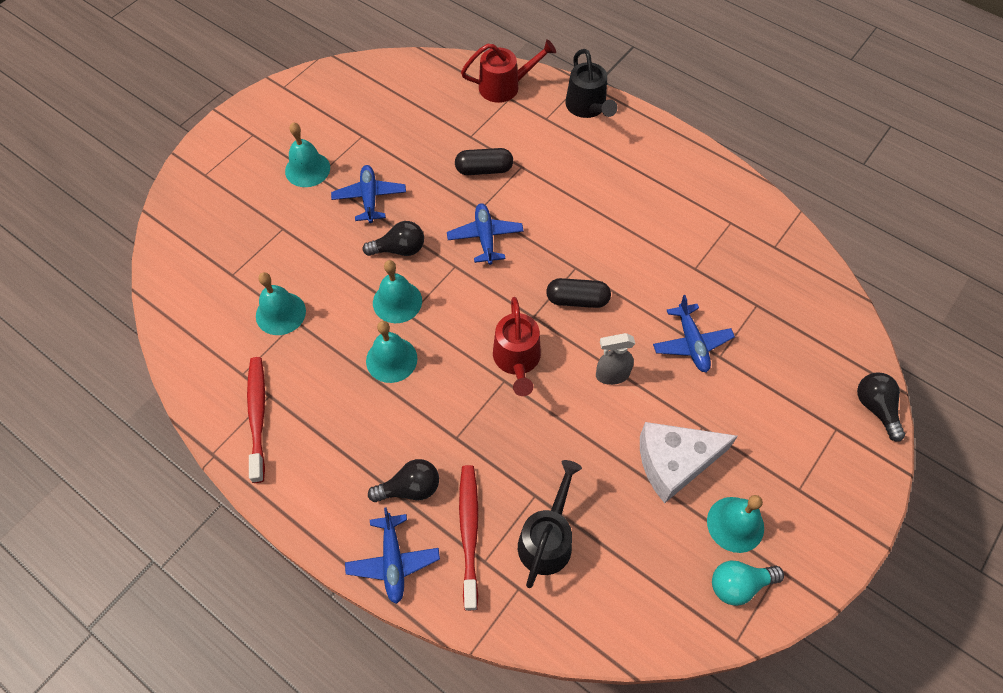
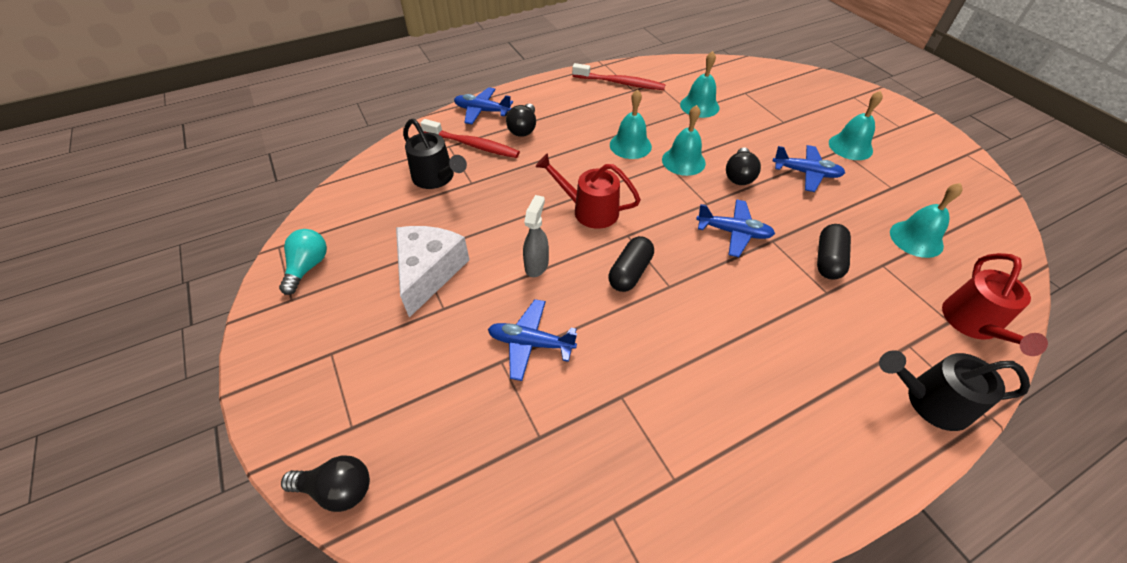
camera: 115 degrees right, 10 degrees down
turquoise bell [707,495,764,553] -> turquoise bell moved to [890,183,963,258]

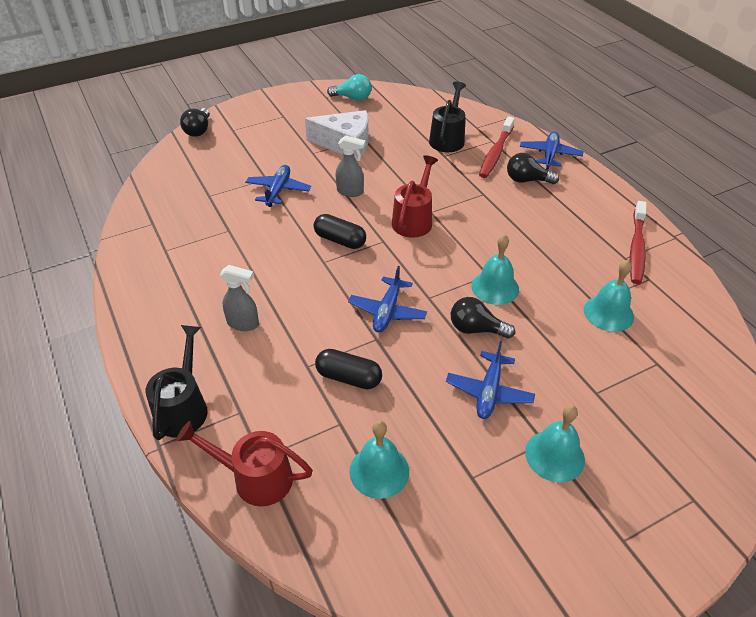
camera: 90 degrees right, 5 degrees down
black watering can [403,118,467,189] -> black watering can turned 150 degrees clockwise [429,81,466,152]
turquoise bell [610,89,652,159] -> none
none -> grey spray bottle [220,265,259,331]

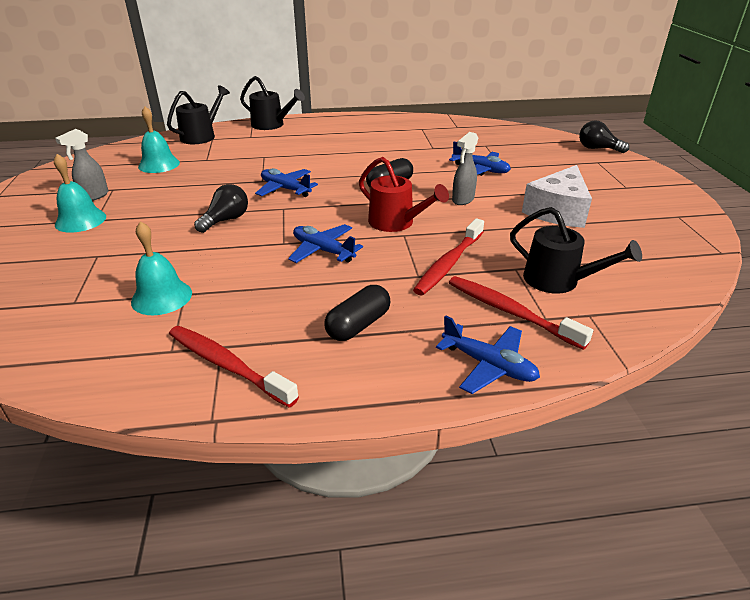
camera: 110 degrees right, 10 degrees down
red watering can [176,421,313,506] -> black watering can [167,85,230,144]
grey spray bottle [220,265,259,331] -> grey spray bottle moved to [55,129,108,201]
black capsule [315,349,382,389] -> black capsule moved to [325,285,391,341]
turquoise light bulb [327,74,372,101] -> none
blue plane [446,341,535,419] -> blue plane moved to [288,224,363,263]
turquoise bell [471,234,519,305] -> none
black light bulb [507,153,559,184] -> none
none -> red toothbrush [413,218,484,295]

